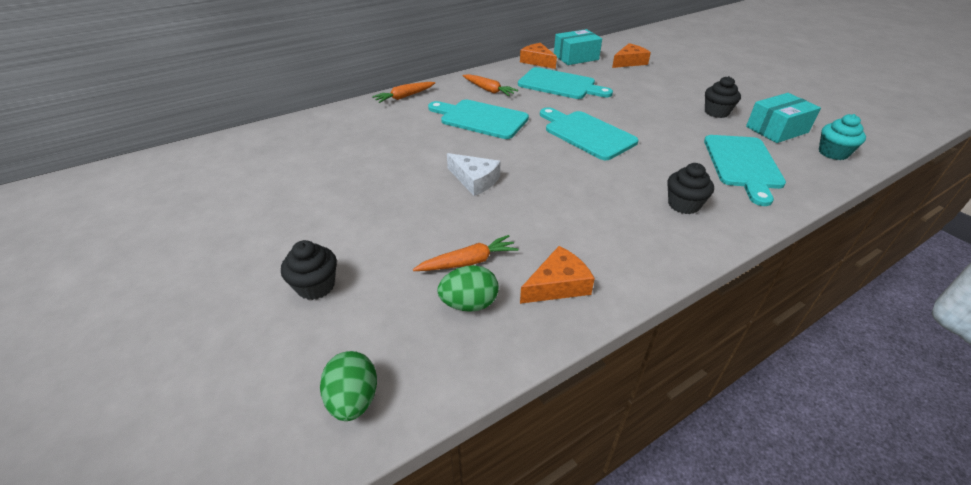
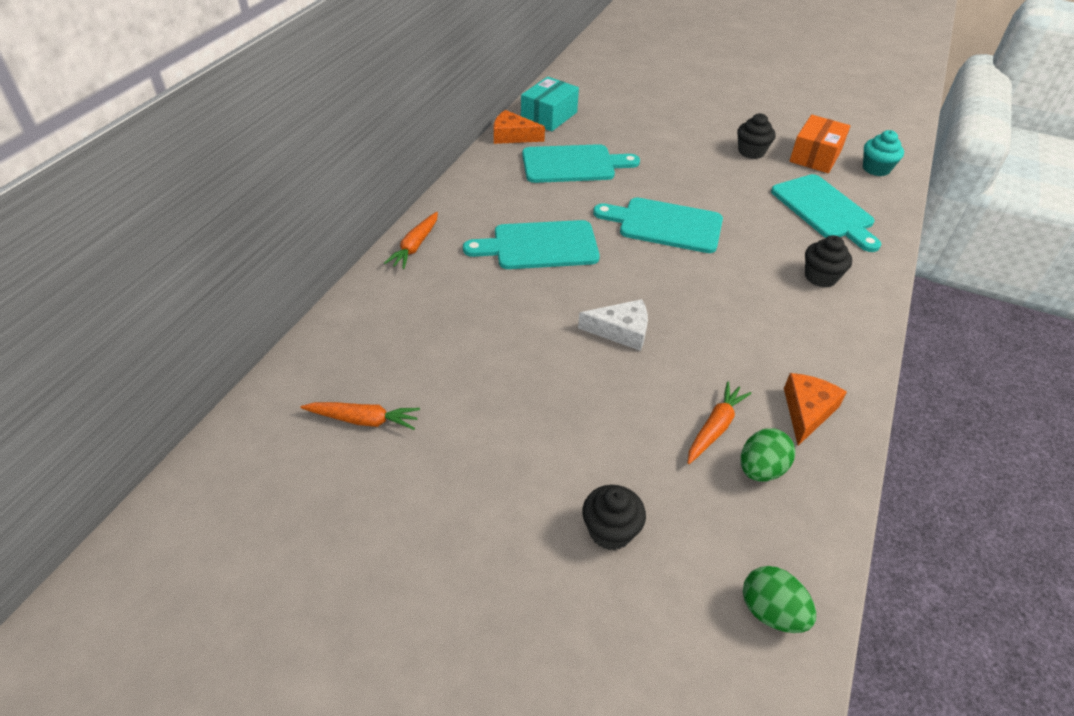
camera: 35 degrees left, 5 degrees up
orange carrot [463,74,518,96] -> orange carrot moved to [300,402,420,430]
orange cheese [612,43,651,68] -> none
turquoise box [746,93,821,143] -> orange box [789,115,850,173]

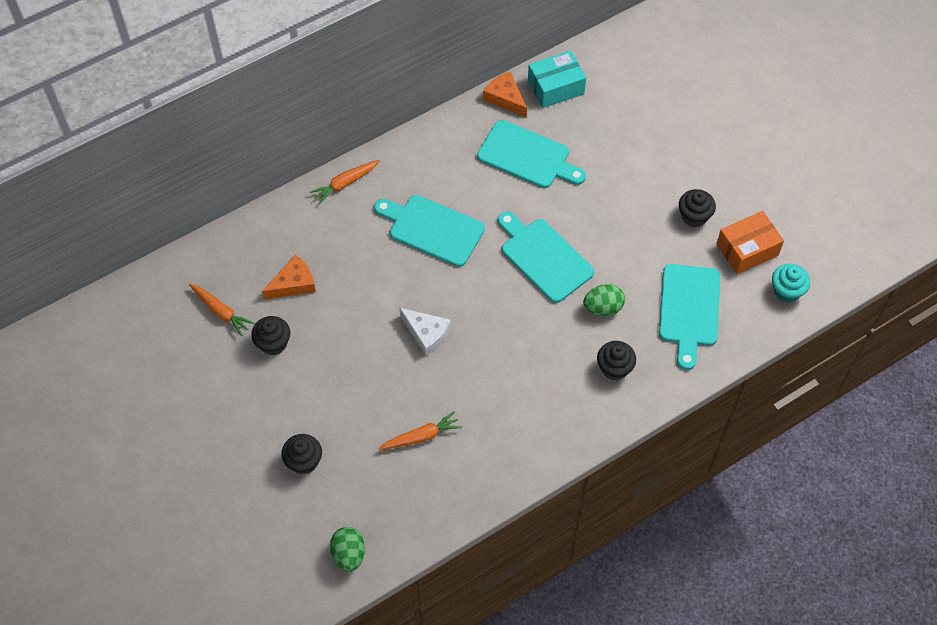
camera: 35 degrees right, 15 degrees up
green egg [741,428,795,482] -> green egg moved to [583,284,625,316]
orange cheese [784,373,847,446] -> orange cheese moved to [262,255,316,299]
none -> black cupcake [251,316,290,355]

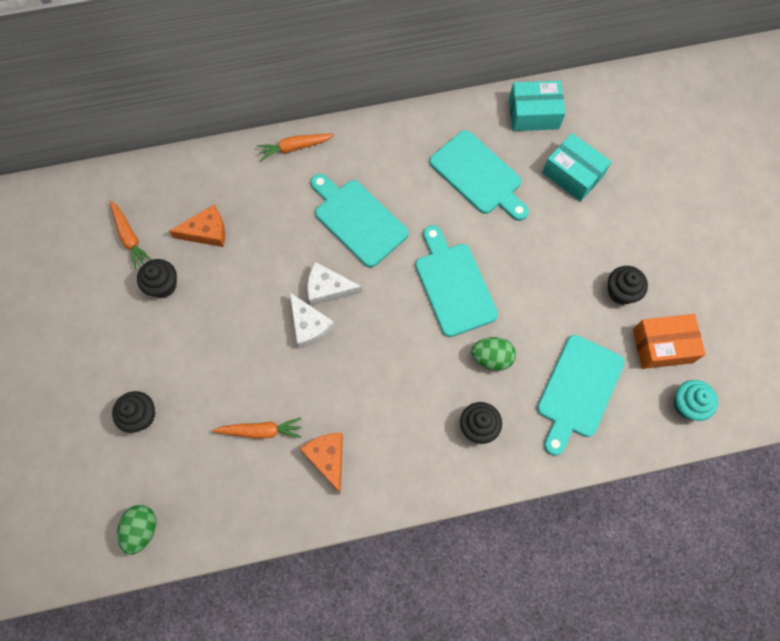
camera: 20 degrees right, 10 degrees up
orange cheese [483,71,527,118] -> orange cheese moved to [300,433,343,494]
none -> white cheese [308,262,362,306]
none -> turquoise box [542,133,611,202]

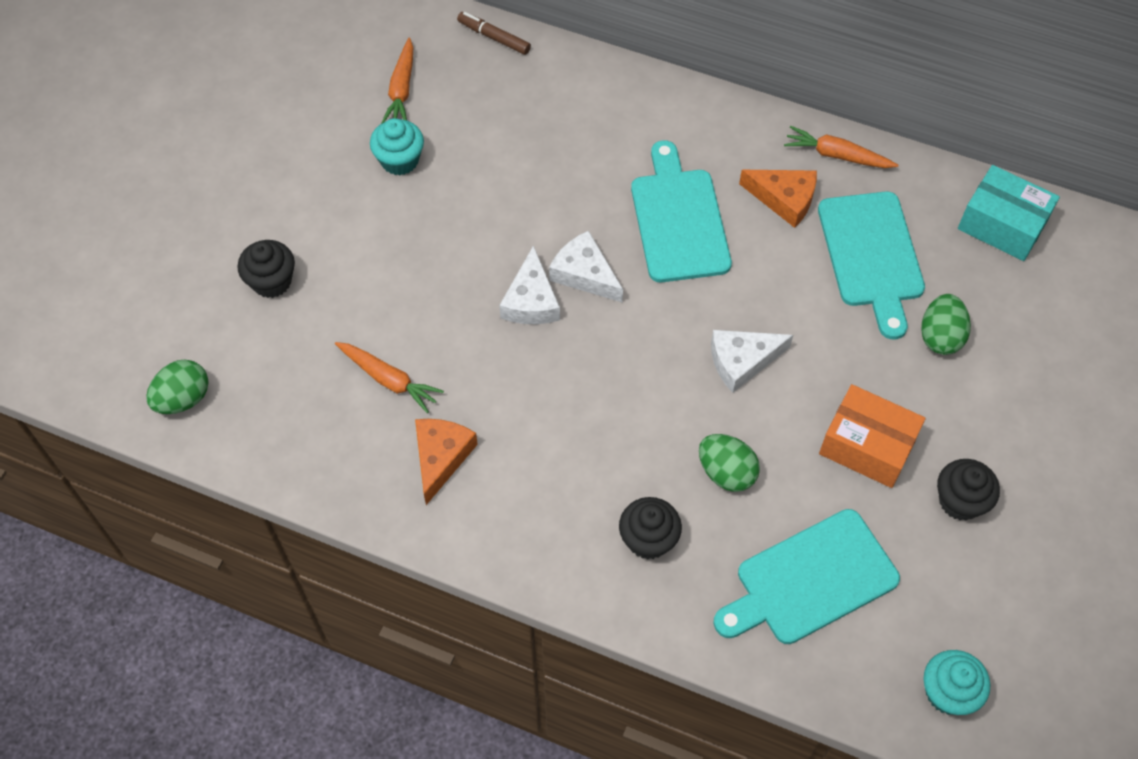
camera: 35 degrees right, 10 degrees down
black cupcake [137,259,177,298] -> turquoise cupcake [370,118,424,175]
orange cheese [169,204,225,247] -> orange cheese moved to [739,170,817,228]
orange carrot [257,134,334,161] -> orange carrot moved to [784,126,899,168]
turquoise cutting board [415,225,498,337] -> white cheese [711,330,793,393]
turquoise box [542,133,611,202] -> none
orange box [633,314,706,369] -> orange box moved to [819,384,925,488]
none -> brown marker [457,12,531,55]
none -> green egg [921,294,971,355]

